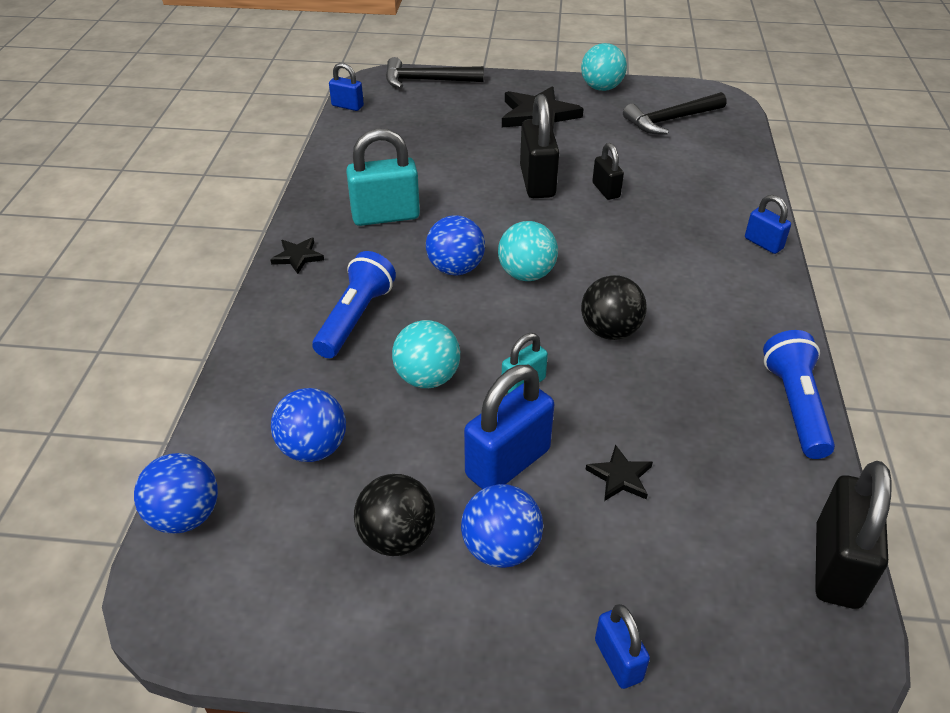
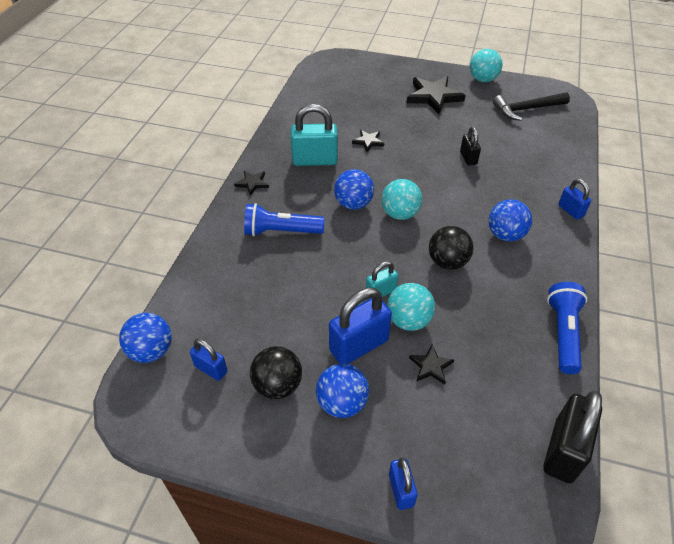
camera: 10 degrees right, 5 degrees up
blue ball [271,388,346,462] -> blue ball moved to [488,199,532,241]
blue flashlight [312,251,396,358] -> blue flashlight turned 120 degrees counterclockwise [244,203,325,236]
blue padlock [329,63,364,111] -> blue padlock moved to [190,339,228,381]
black hammer [386,57,484,88] -> none
turquoise ball [392,320,460,388] -> turquoise ball moved to [387,283,435,331]
black padlock [520,94,559,198] -> none
none -> black star [352,130,384,152]

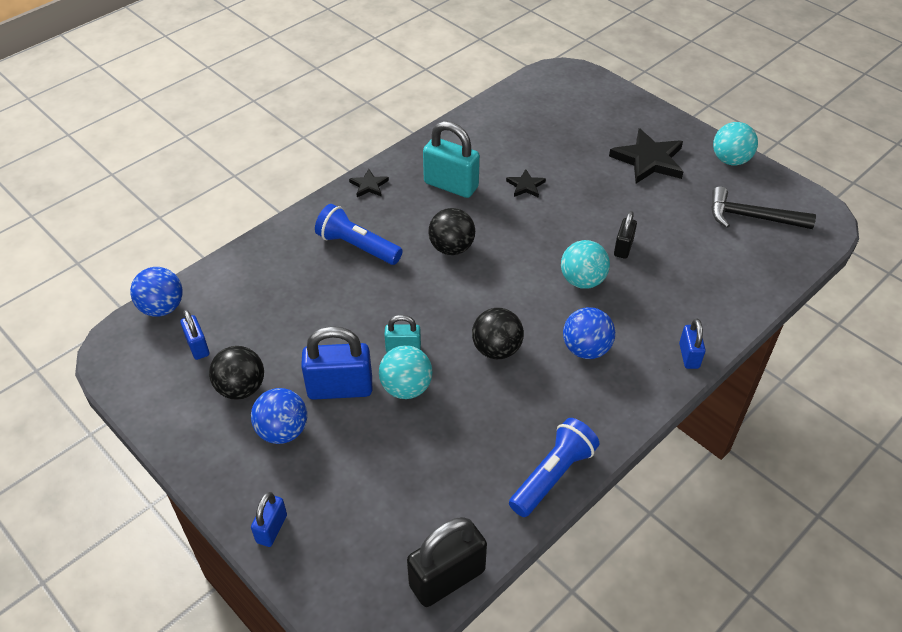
camera: 30 degrees right, 0 degrees up
blue ball [334,169,374,210] -> black ball [428,208,475,255]
turquoise ball [382,179,422,220] -> turquoise ball moved to [561,240,610,289]
black star [409,345,454,385] -> none

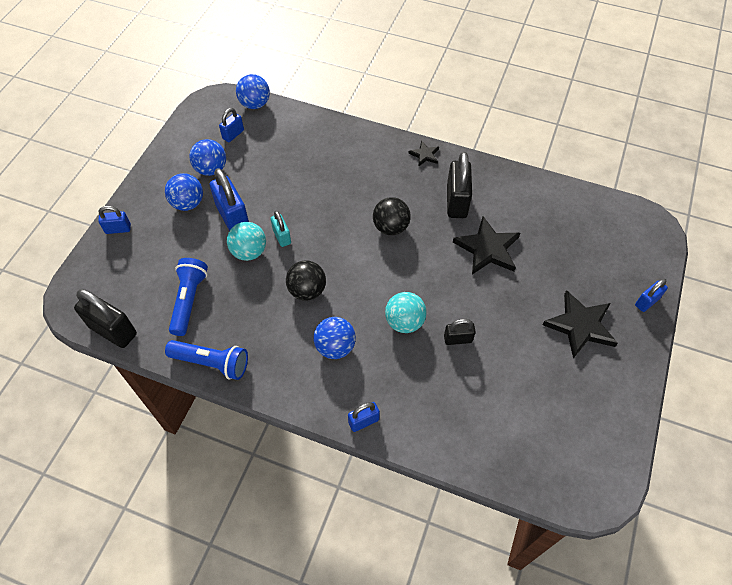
camera: 65 degrees right, 10 degrees up
black ball [209,346,264,400] -> blue ball [189,139,226,176]
blue flashlight [315,204,403,265] -> blue flashlight moved to [169,258,208,336]
turquoise padlock [423,121,480,198] -> black padlock [447,152,472,218]
black star [506,169,546,198] -> black star [453,216,520,275], size x1.97
black hammer [711,186,816,229] -> none
turquoise ball [713,122,758,165] -> none
none -> blue padlock [635,279,668,312]

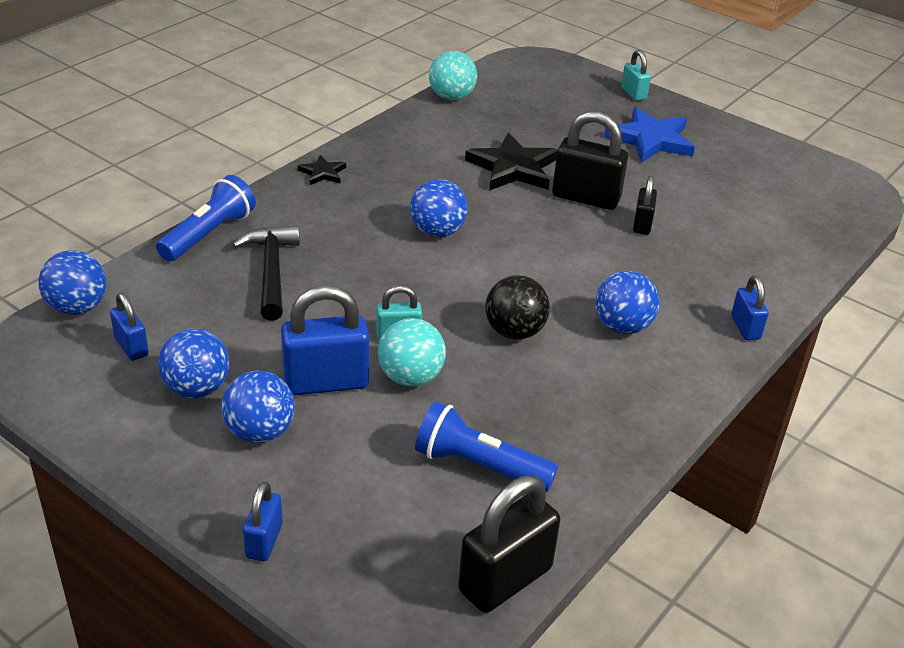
camera: 75 degrees left, 20 degrees down
blue flashlight [165,340,248,380] -> blue flashlight moved to [156,175,256,261]
black ball [373,197,411,235] -> blue ball [410,179,468,237]
turquoise ball [385,292,427,333] -> turquoise ball moved to [429,51,477,100]
black padlock [447,152,472,218] -> black padlock moved to [552,111,628,210]
black star [542,290,618,359] -> blue star [604,107,695,163]
blue padlock [635,279,668,312] -> turquoise padlock [621,50,651,101]
none -> black hammer [232,225,300,321]

